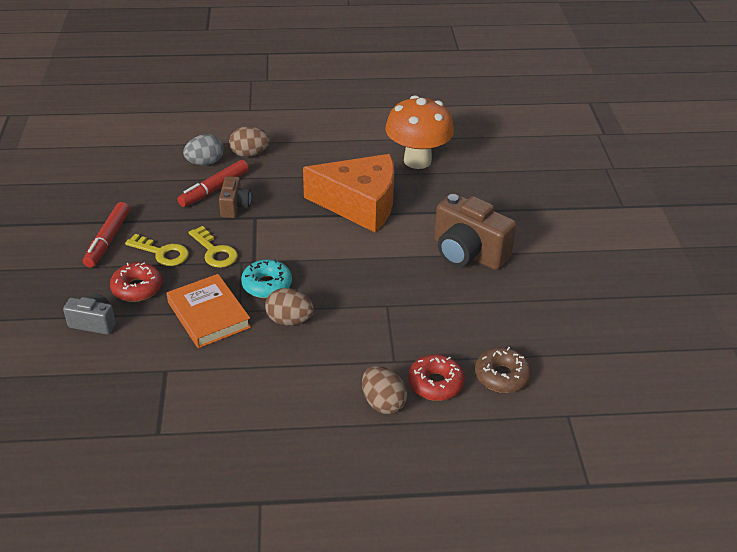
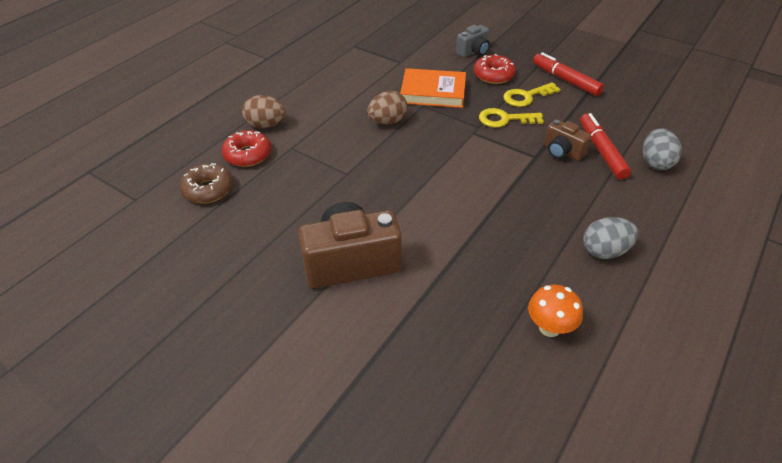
camera: 130 degrees right, 5 degrees up
brown egg [229,126,270,157] -> none
turquoise donut [241,259,292,298] -> none
orange cheese [303,154,394,232] -> none
orange mushroom [386,95,454,169] -> orange mushroom [528,285,583,337], size x0.52
none -> grey egg [583,217,638,259]

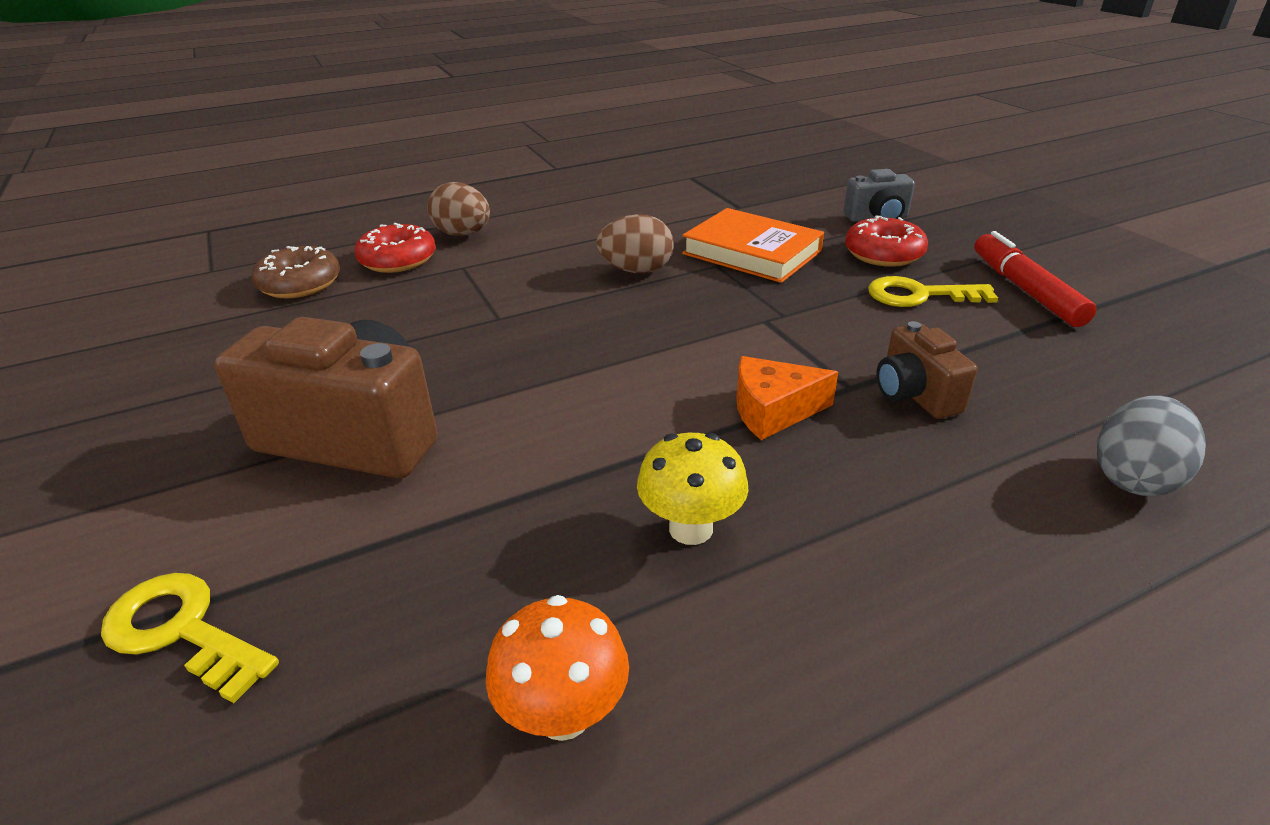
camera: 30 degrees right, 10 degrees down
yellow key [479,108,544,128] -> yellow key moved to [101,573,279,703]
red marker [580,113,631,179] -> none
grey egg [583,217,638,259] -> none
none -> yellow mushroom [637,433,749,545]
none -> orange cheese [736,356,838,440]

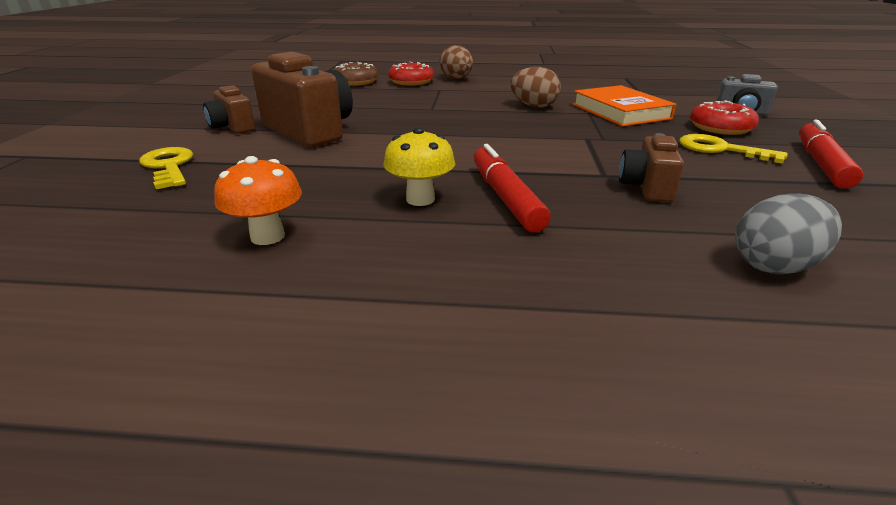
camera: 30 degrees right, 5 degrees down
orange cheese [736,356,838,440] -> none
none -> brown camera [203,85,255,134]
none -> red marker [474,144,551,232]

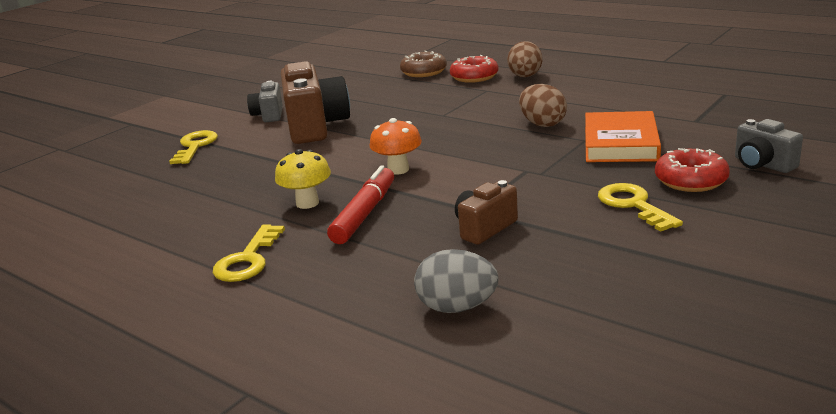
camera: 35 degrees right, 5 degrees down
brown camera [203,85,255,134] -> grey camera [247,81,283,122]
orange mushroom [214,156,302,245] -> orange mushroom moved to [370,118,422,175]
red marker [799,120,863,189] -> none
none -> yellow key [213,224,285,282]

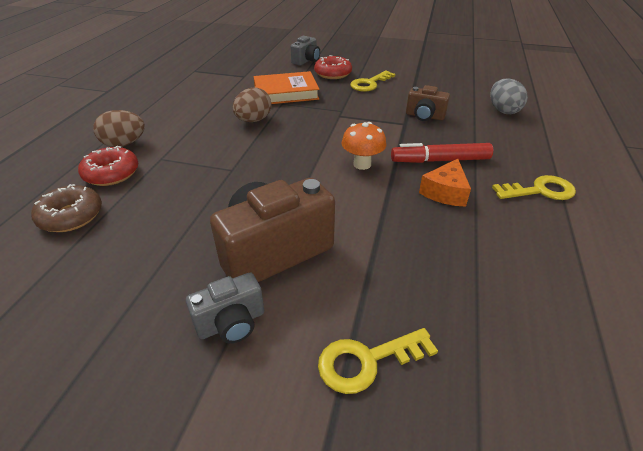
camera: 115 degrees left, 15 degrees up
yellow mushroom [275,149,331,209] -> orange cheese [419,159,471,207]

